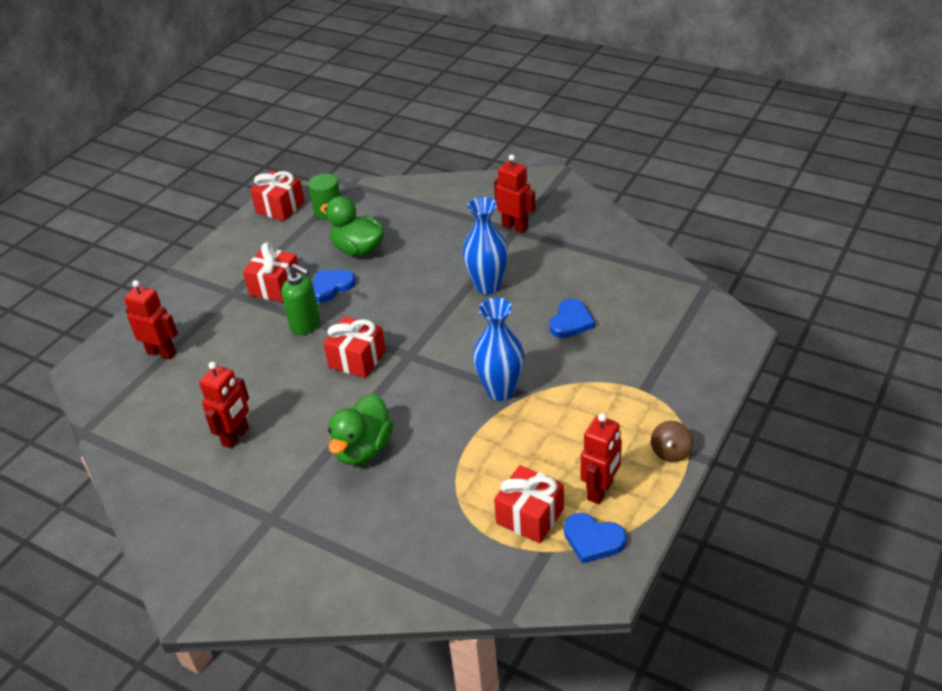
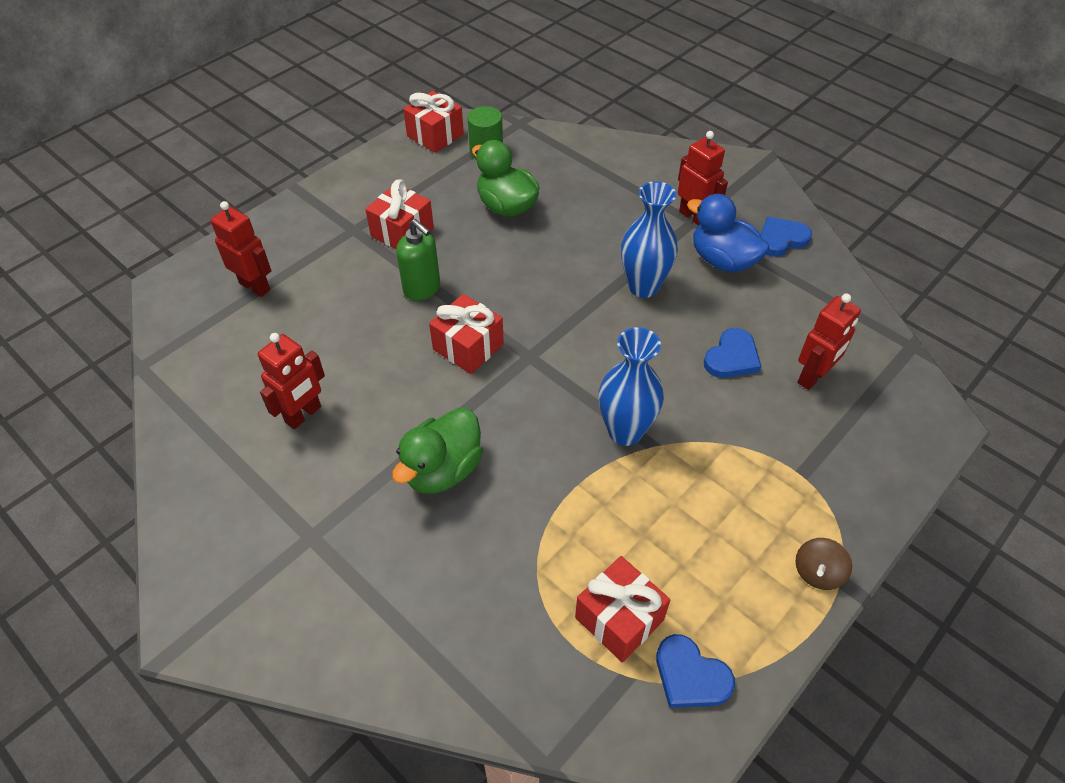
camera: 10 degrees right, 10 degrees up
blue heart [312,270,356,302] -> blue heart moved to [761,217,812,257]
red robot [581,413,622,504] -> red robot moved to [797,293,861,390]
none -> blue duck [687,194,769,272]

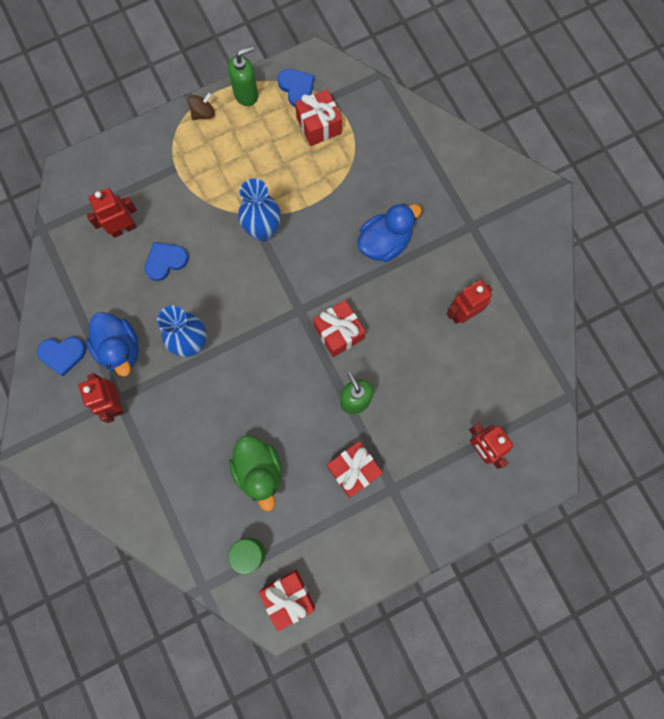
camera: 160 degrees left, 25 degrees up
green duck [392,408,483,493] -> blue duck [357,203,422,262]
none -> green soap dispenser [228,46,258,106]

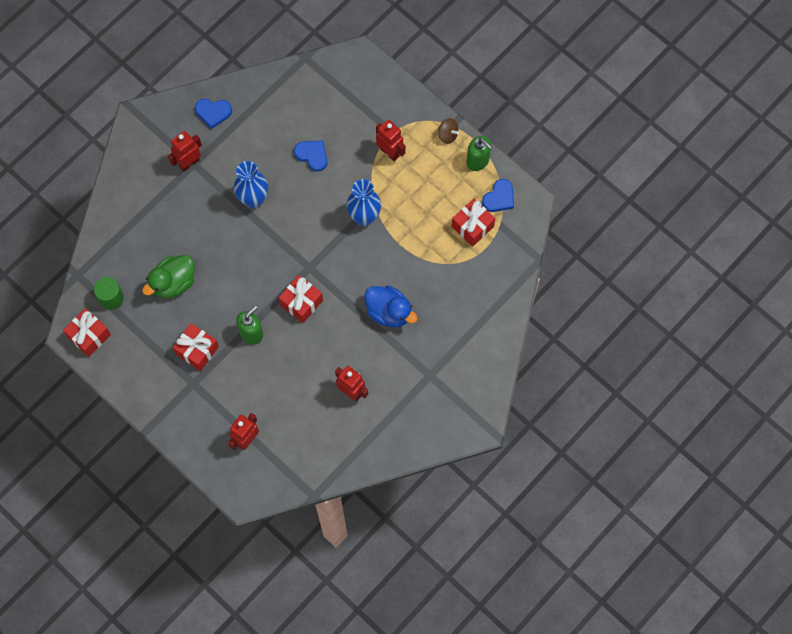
camera: 70 degrees right, 5 degrees down
blue heart [37,337,86,376] -> blue heart turned 60 degrees counterclockwise [195,99,232,129]
red robot [86,188,137,238] -> red robot moved to [376,120,406,161]
blue duck [86,312,139,377] -> none

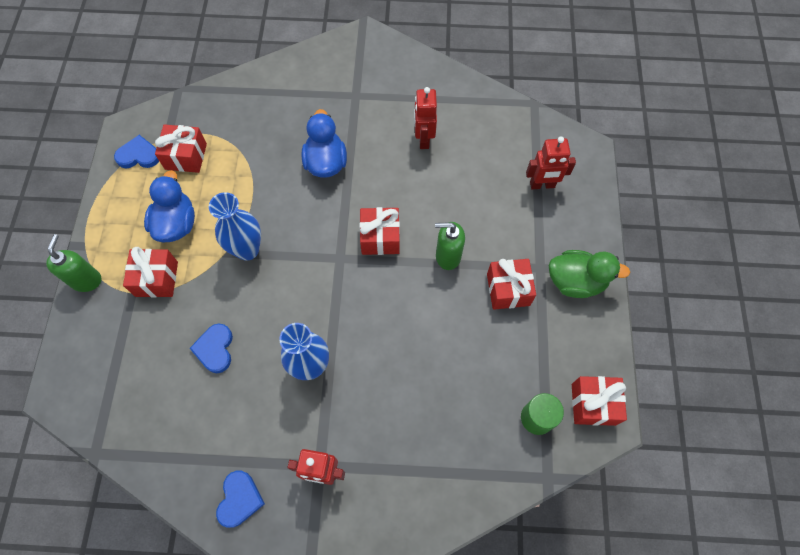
camera: 130 degrees left, 5 degrees down
green duck [142,255,195,298] -> green duck moved to [549,250,630,298]
blue heart [195,99,232,129] -> blue heart turned 45 degrees clockwise [216,471,265,528]
red robot [376,120,406,161] -> red gift [123,247,178,297]
brown spinning top [438,118,459,144] -> none
green soap dispenser [467,136,492,171] -> green soap dispenser moved to [46,234,102,292]
none -> blue duck [144,170,195,243]

